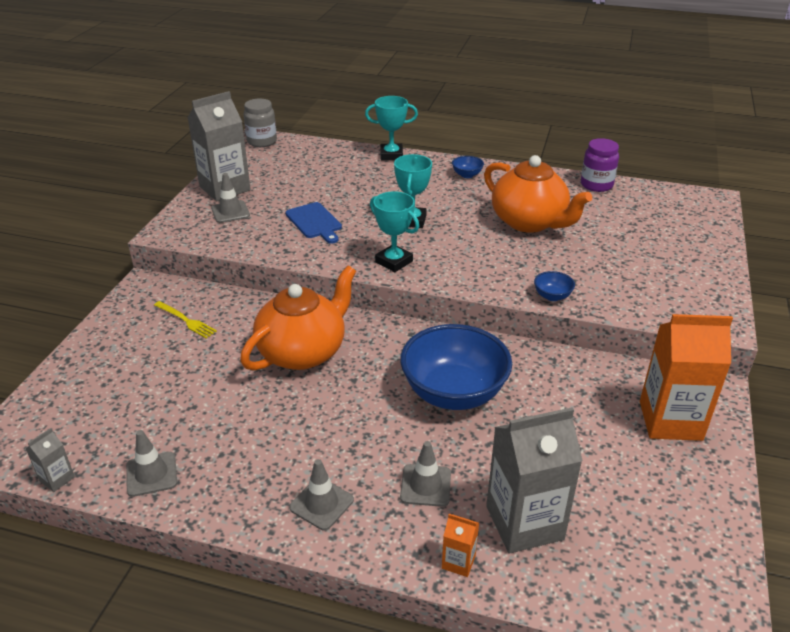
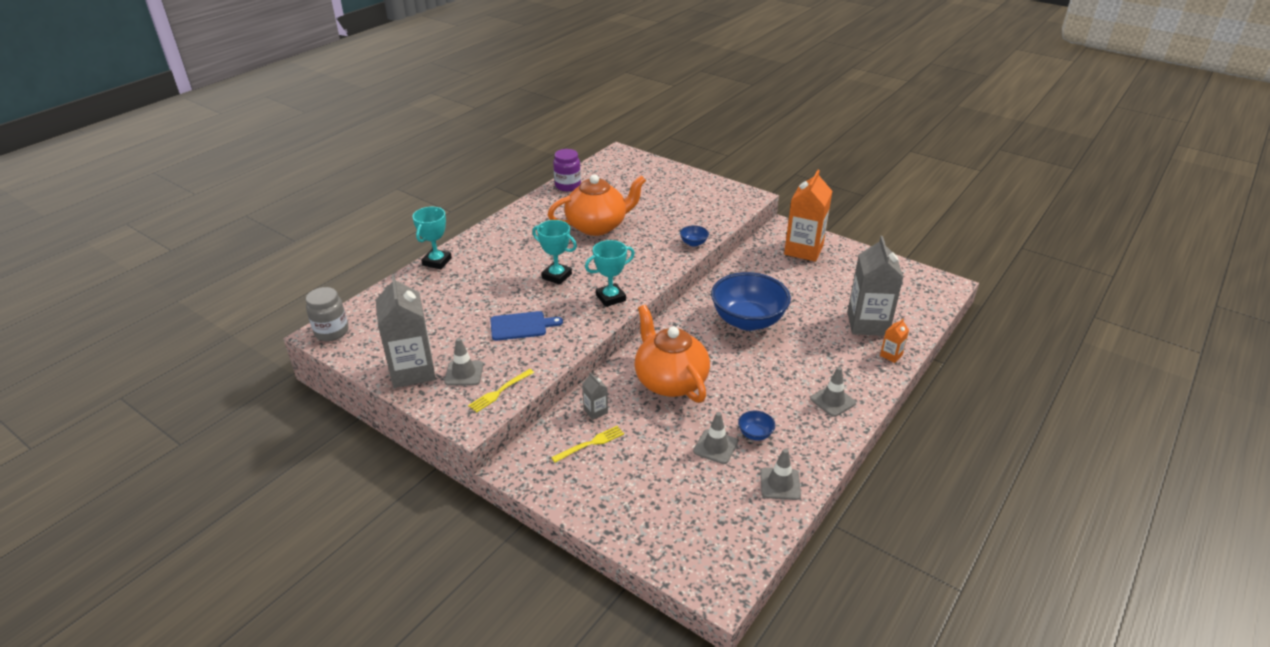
camera: 70 degrees left, 0 degrees up
grey carton [25,428,75,492] -> grey carton moved to [582,372,608,420]
grey traffic cone [400,441,451,507] -> grey traffic cone moved to [693,412,738,464]
blue bowl [452,156,484,178] -> blue bowl moved to [738,411,775,440]
none -> yellow fork [468,369,534,412]

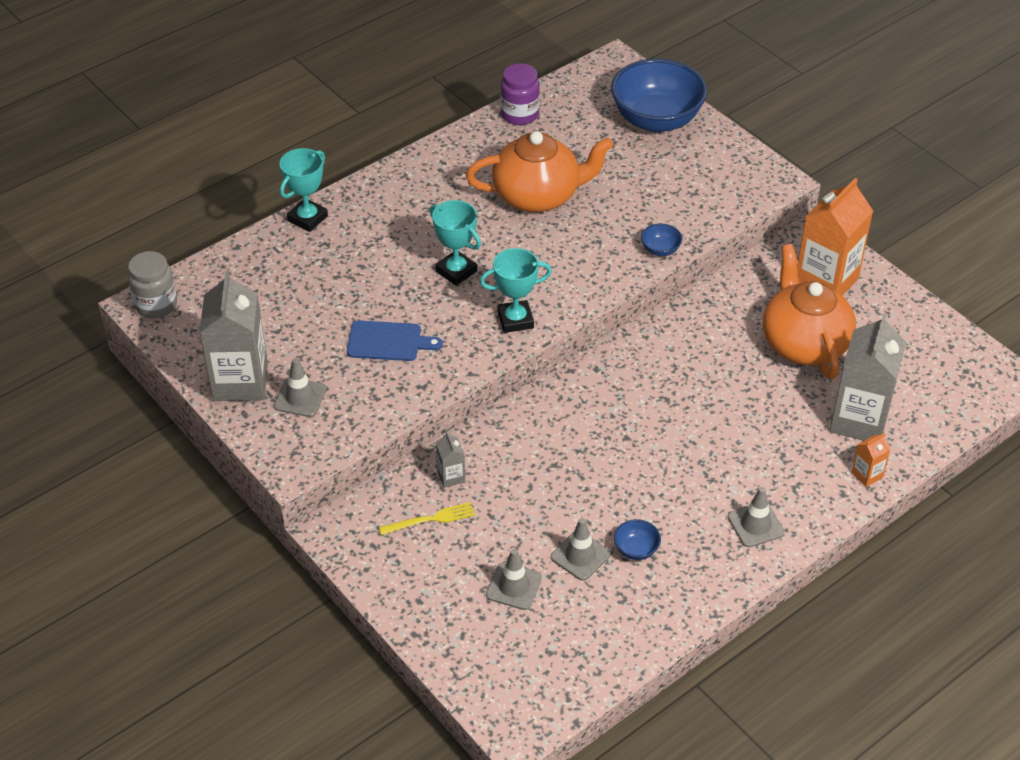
camera: 15 degrees right, 10 degrees up
yellow fork [468,369,534,412] -> none
orange teapot [634,305,710,403] -> orange teapot moved to [763,244,856,379]
blue bowl [711,272,791,331] -> blue bowl moved to [611,59,707,132]
grey traffic cone [760,449,801,500] -> grey traffic cone moved to [486,549,542,610]

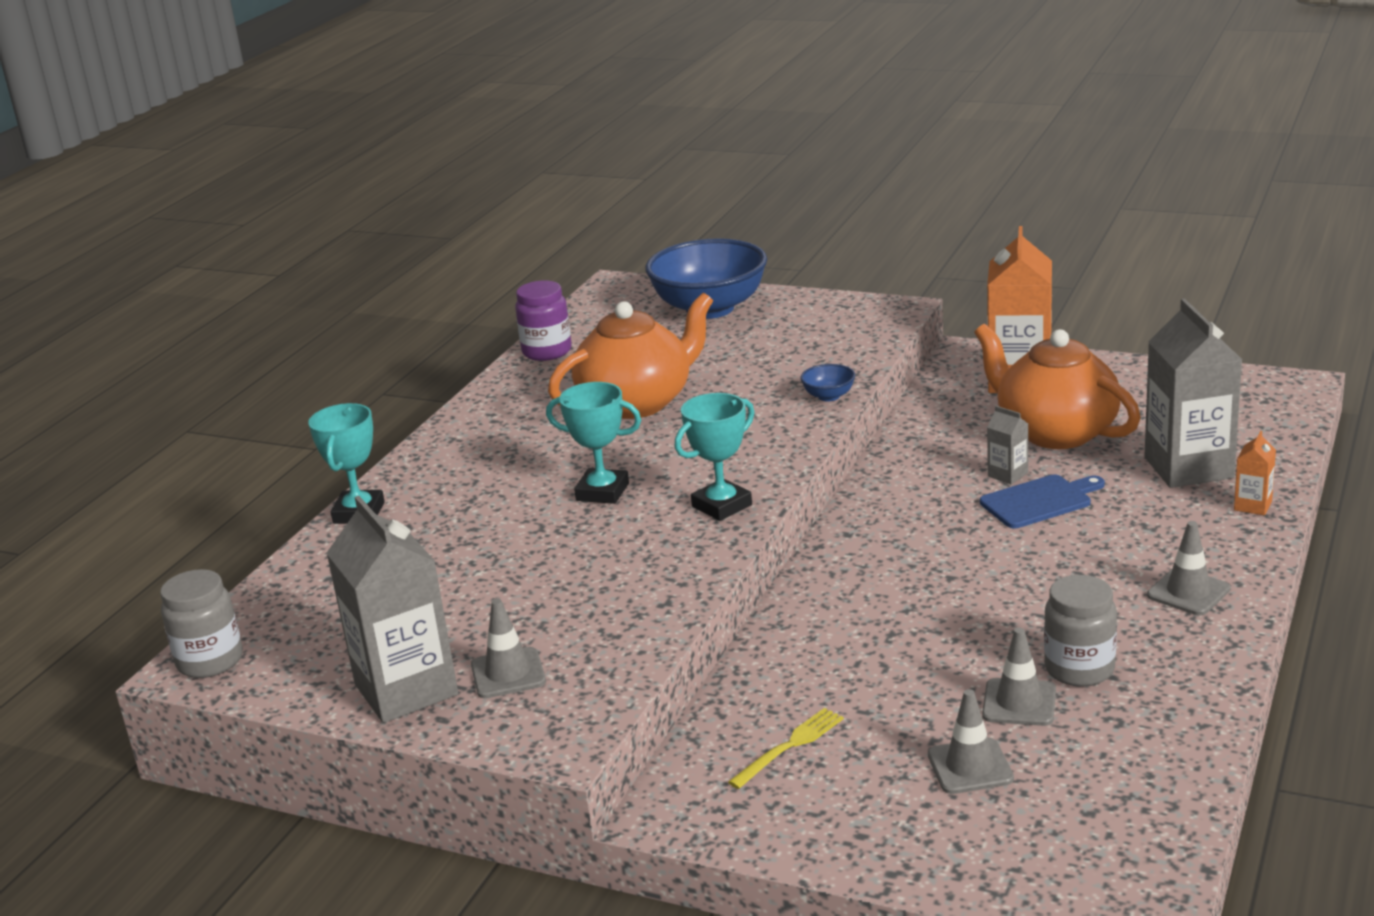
camera: 25 degrees left, 20 degrees down
blue cutting board [347,320,442,361] -> blue cutting board moved to [980,475,1105,528]
grey carton [436,431,465,488] -> grey carton moved to [987,406,1028,484]
blue bowl [614,519,661,560] -> grey jar [1044,575,1117,687]

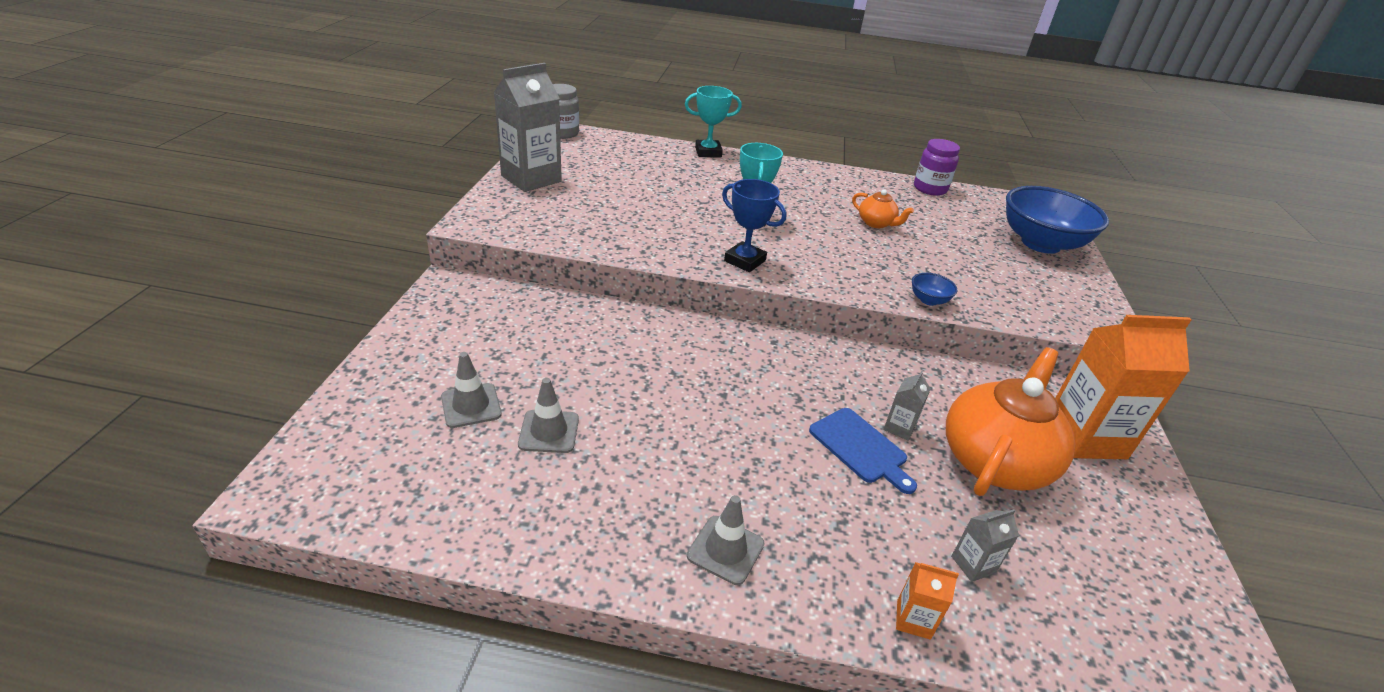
camera: 70 degrees right, 10 degrees up
grey traffic cone [471,599,546,698] -> none
orange teapot [548,293,713,419] -> orange teapot [852,189,914,228], size x0.47
turquoise trophy [675,393,755,521] -> blue trophy [722,179,786,272]
yellow fork [728,708,844,789] -> none
grey jar [1044,575,1117,687] -> none
grey carton [1145,299,1242,488] -> grey carton [951,509,1019,582], size x0.44

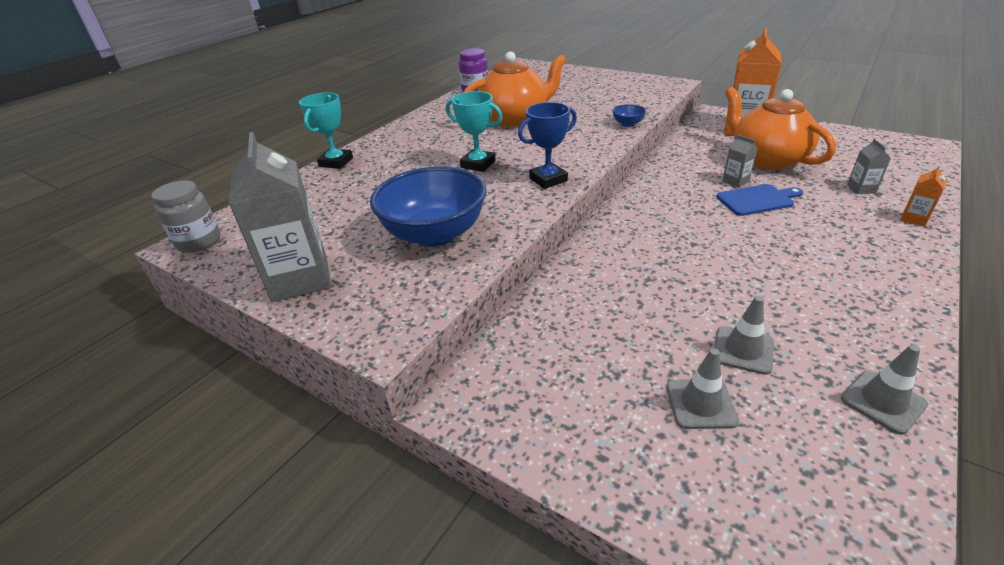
camera: 60 degrees left, 0 degrees up
grey traffic cone [687,495,764,585] -> grey traffic cone moved to [841,345,928,435]
orange teapot [852,189,914,228] -> orange teapot [463,52,567,127], size x2.14
blue bowl [1006,186,1109,254] -> blue bowl moved to [370,167,486,247]

